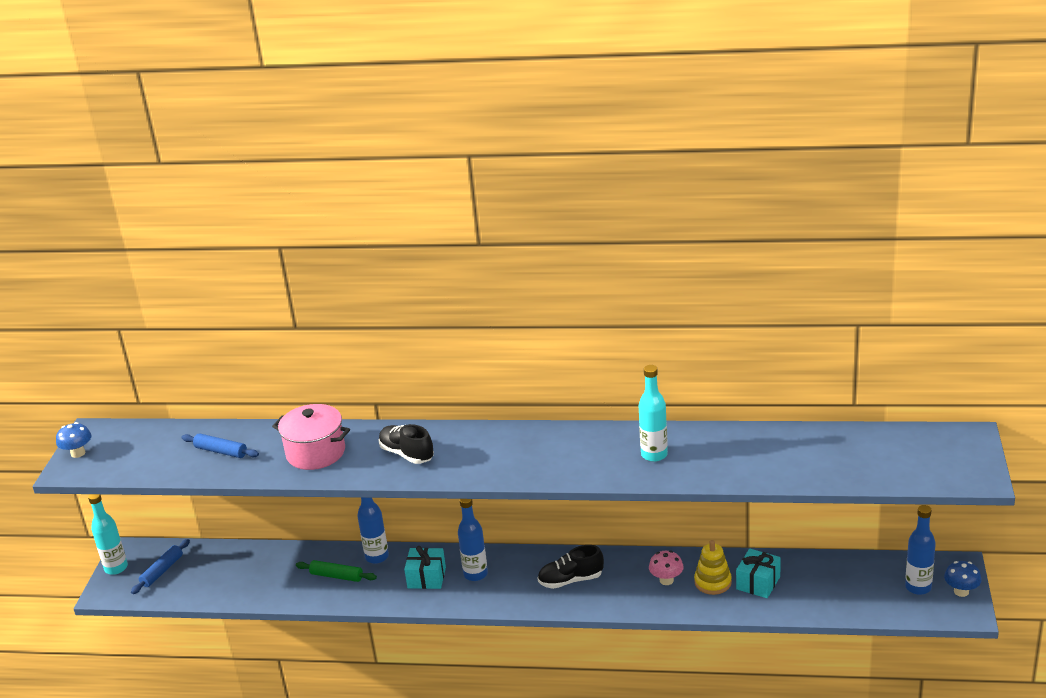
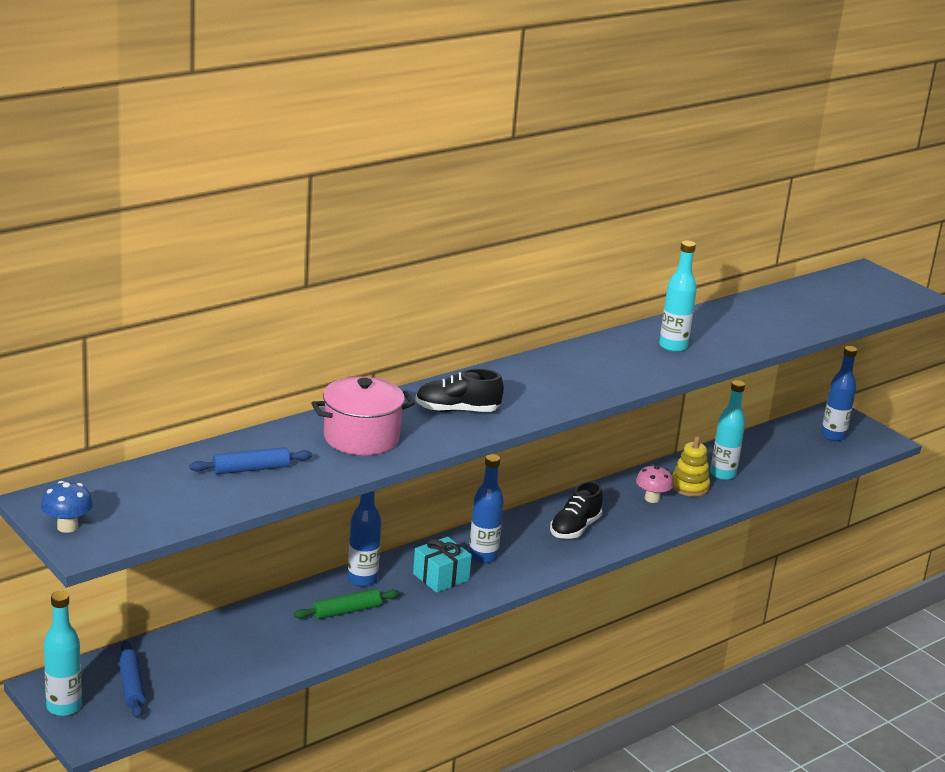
camera: 50 degrees left, 5 degrees down
turquoise gift [736,549,781,598] -> turquoise bottle [710,380,745,480]
blue mushroom [944,561,982,597] -> none

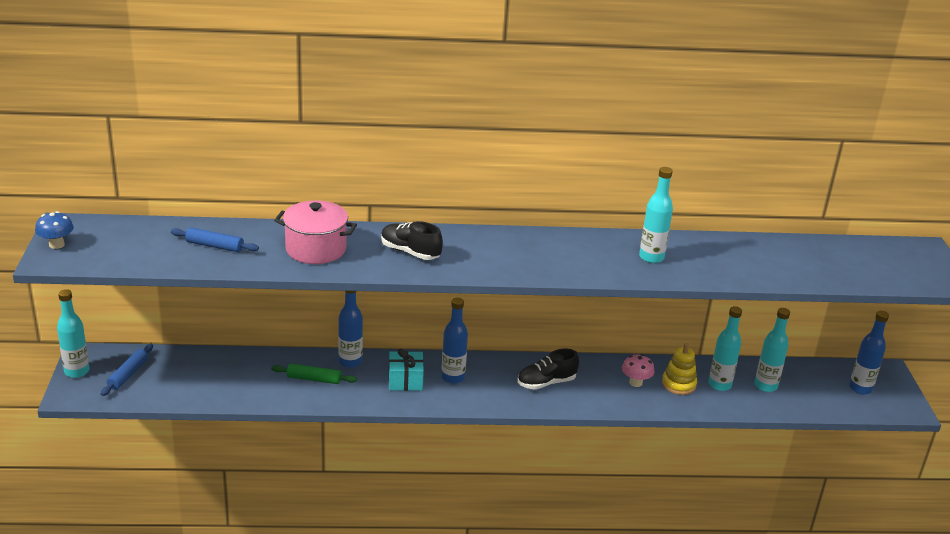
camera: 35 degrees right, 5 degrees up
none -> turquoise bottle [754,308,790,392]

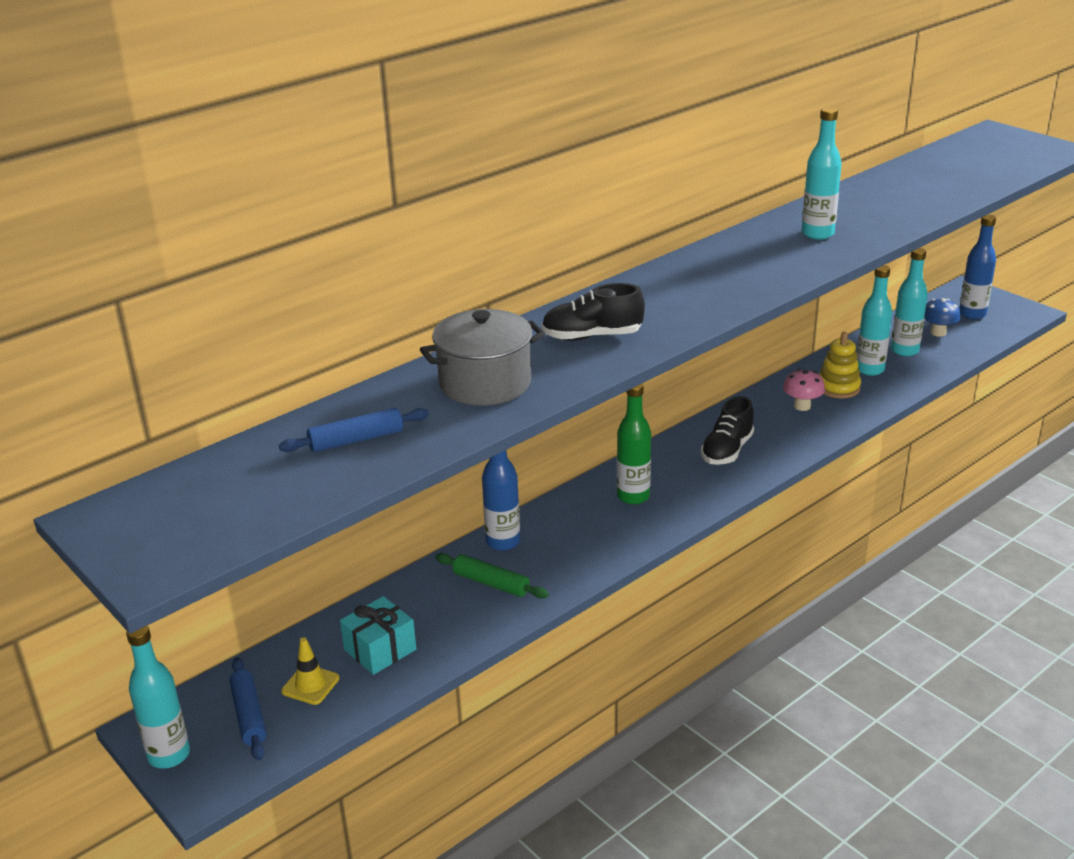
camera: 35 degrees left, 0 degrees up
blue mushroom [35,211,74,249] -> blue mushroom moved to [925,298,961,337]
green rolling pin [271,363,357,384] -> green rolling pin turned 60 degrees clockwise [435,553,549,599]
pink pot [274,200,357,264] -> grey pot [420,309,545,406]
turquoise gift [389,349,424,391] -> turquoise gift moved to [340,596,416,675]
blue bottle [441,298,468,384] -> green bottle [617,384,651,505]
none -> yellow traffic cone [281,637,339,705]

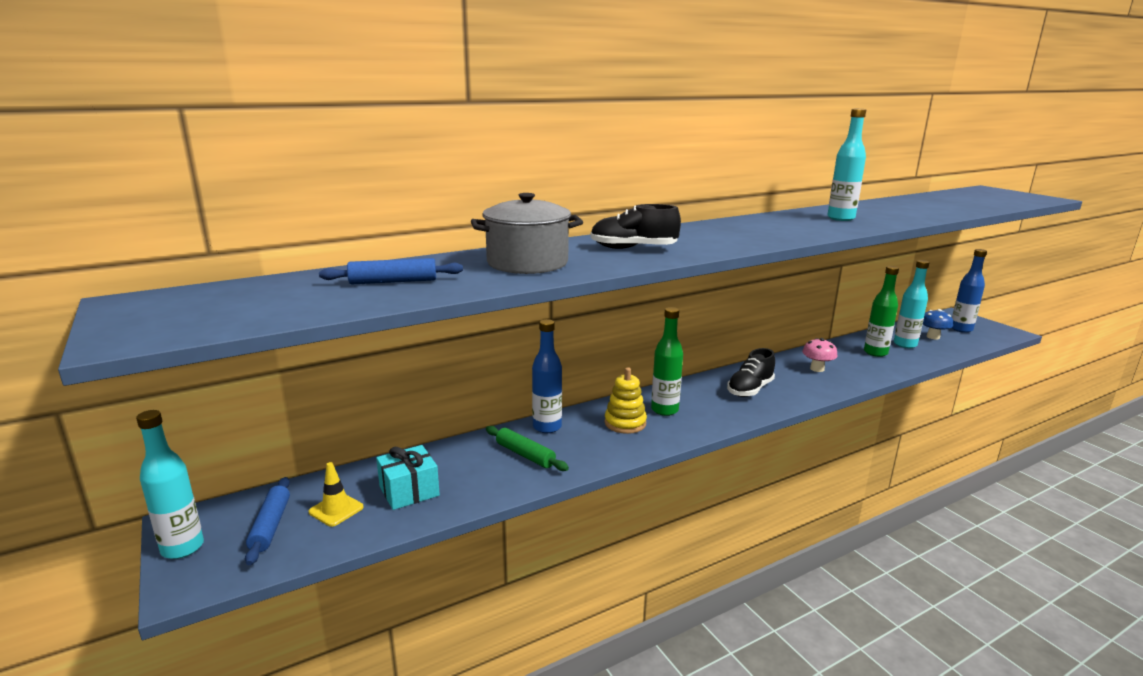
camera: 10 degrees right, 10 degrees down
yellow stacking toy [819,332,861,399] -> yellow stacking toy moved to [605,367,647,434]
turquoise bottle [857,265,892,376] -> green bottle [864,266,899,357]

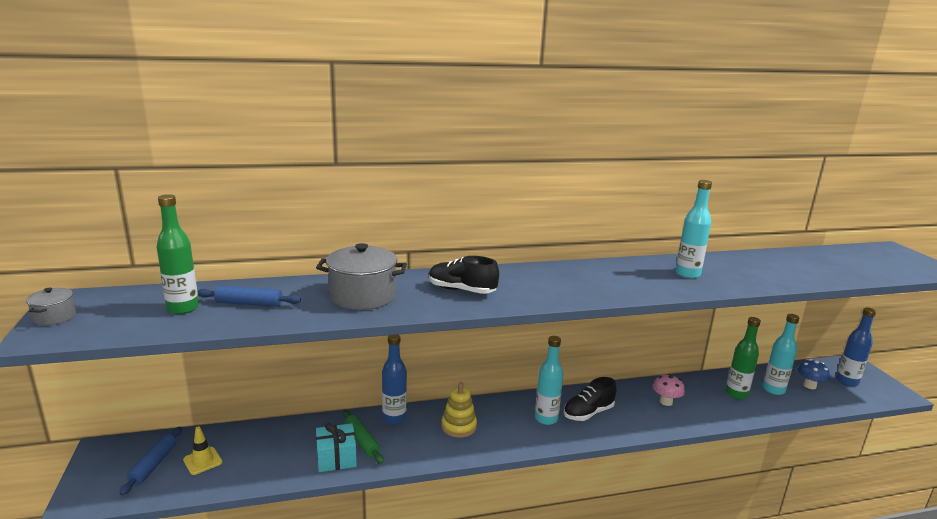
camera: 15 degrees right, 0 degrees up
turquoise bottle [136,410,204,559] -> turquoise bottle moved to [535,336,563,425]
turquoise gift [376,445,440,510] -> turquoise gift moved to [316,423,357,472]
green bottle [651,307,683,416] -> green bottle moved to [157,194,199,314]
none -> grey pot [26,288,76,326]

